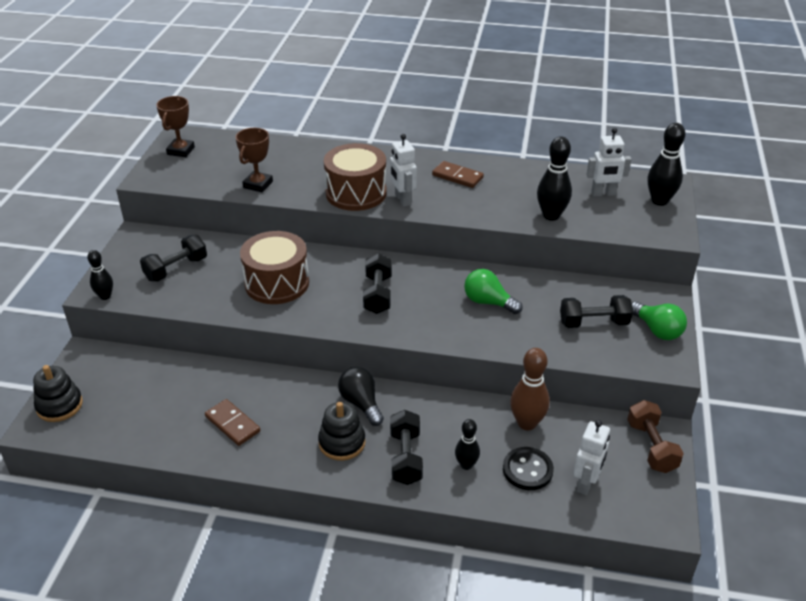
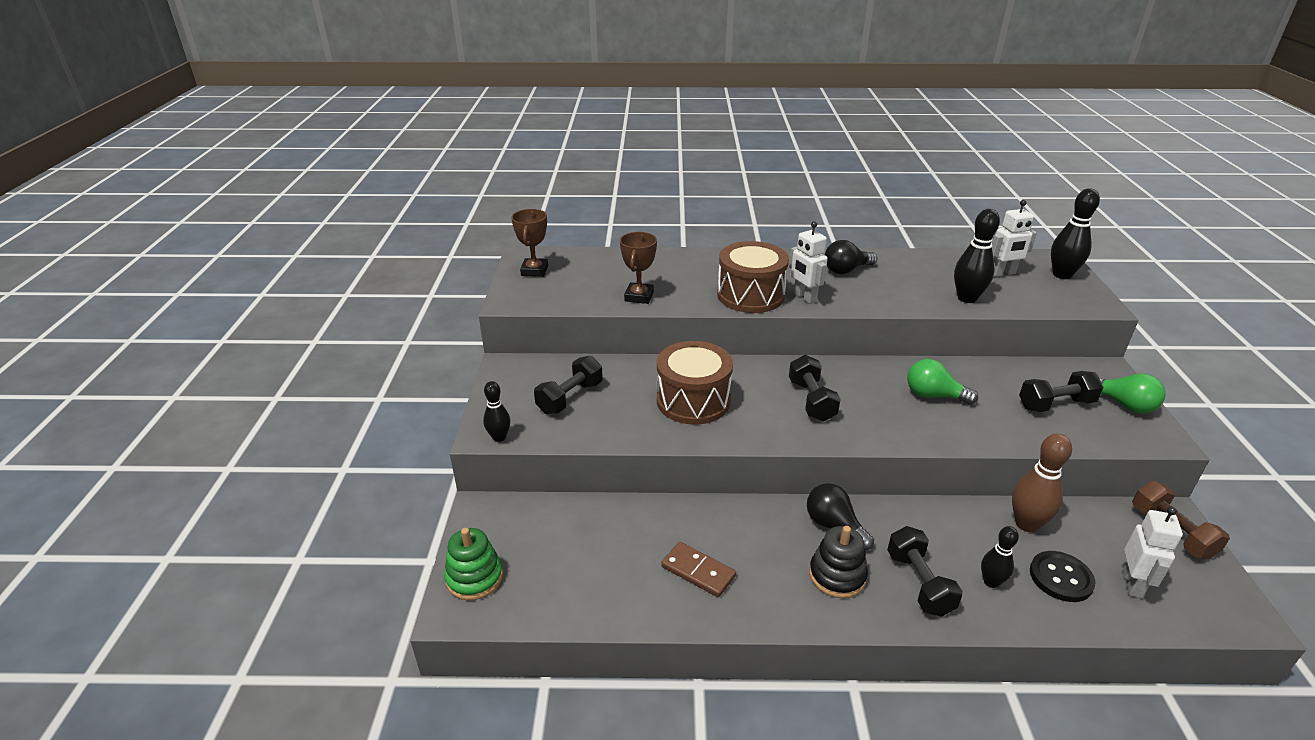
camera: 10 degrees left, 5 degrees down
black stacking toy [33,365,83,422] -> green stacking toy [444,528,503,600]
brown domino [432,161,484,188] -> black light bulb [825,240,877,274]

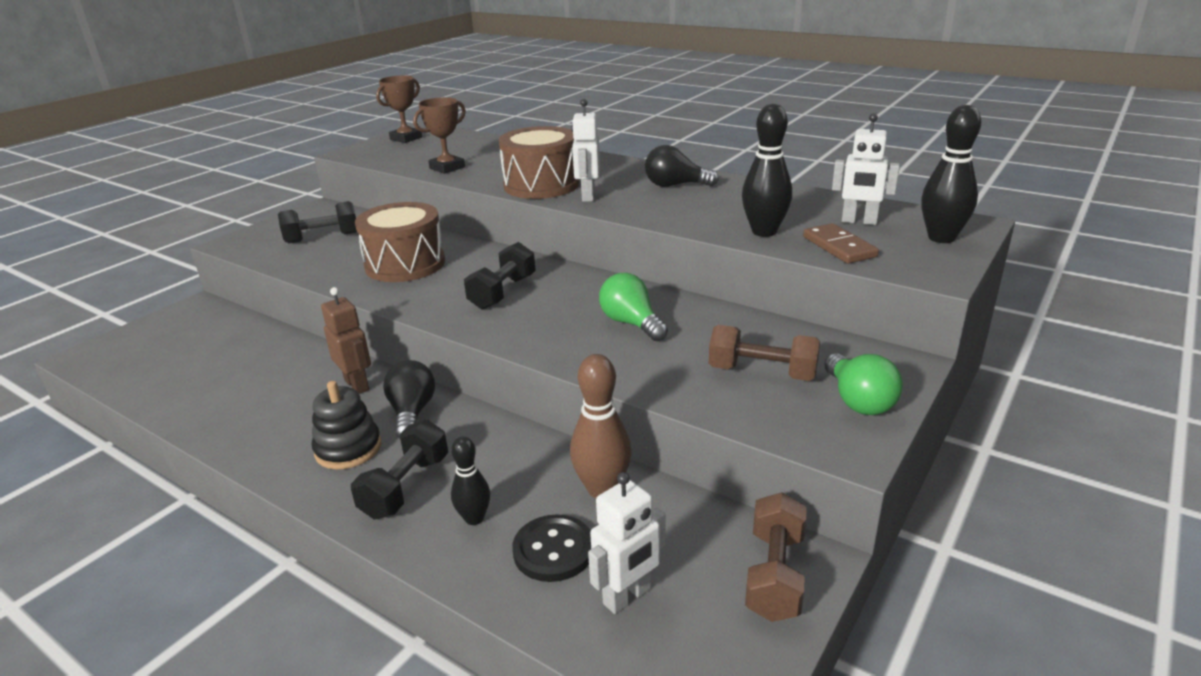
camera: 35 degrees right, 5 degrees down
green stacking toy [444,528,503,600] -> none
black bowling pin [483,381,510,442] -> none
brown domino [661,542,736,597] -> brown domino moved to [803,223,879,264]
black dumbbell [1019,371,1103,412] -> brown dumbbell [709,325,820,381]
none -> brown robot [321,287,371,394]

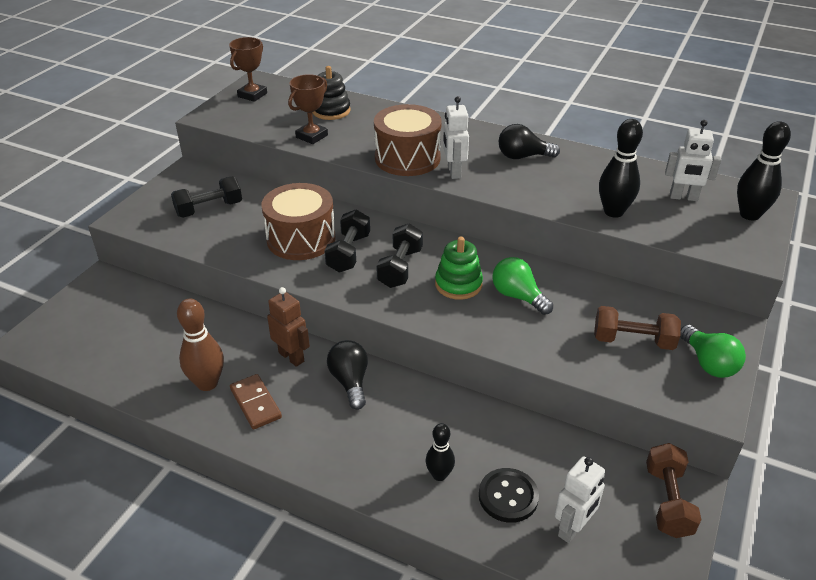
camera: 10 degrees left, 10 degrees up
black stacking toy [312,381,381,469] -> black stacking toy moved to [312,66,351,120]
black dumbbell [351,419,448,519] -> black dumbbell moved to [324,210,370,272]
brown bowling pin [570,354,632,498] -> brown bowling pin moved to [177,299,224,391]
brown domino [803,223,879,264] -> brown domino moved to [230,374,282,429]
none -> green stacking toy [435,237,483,300]

